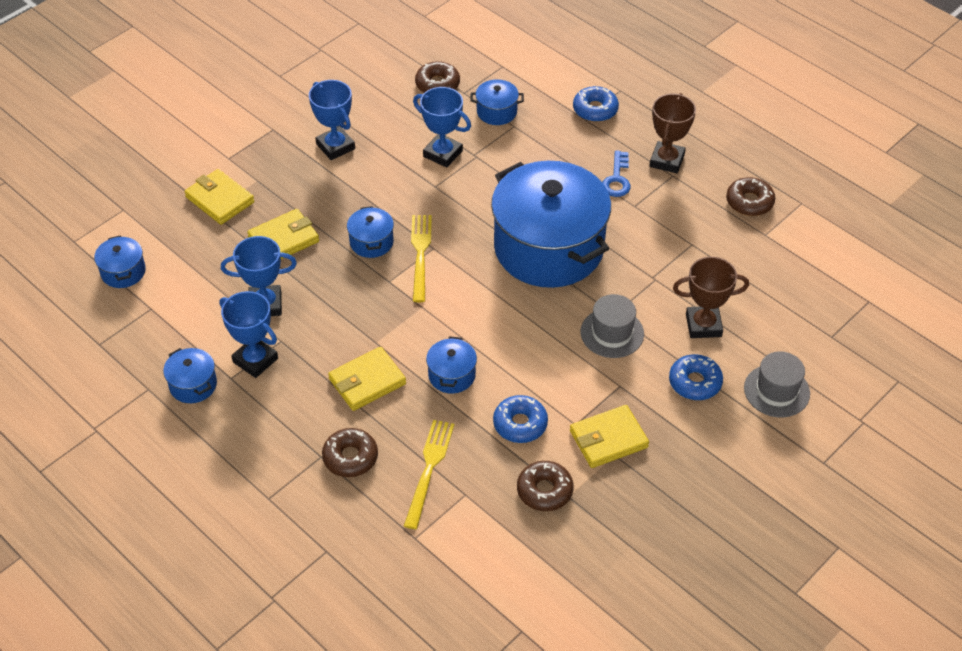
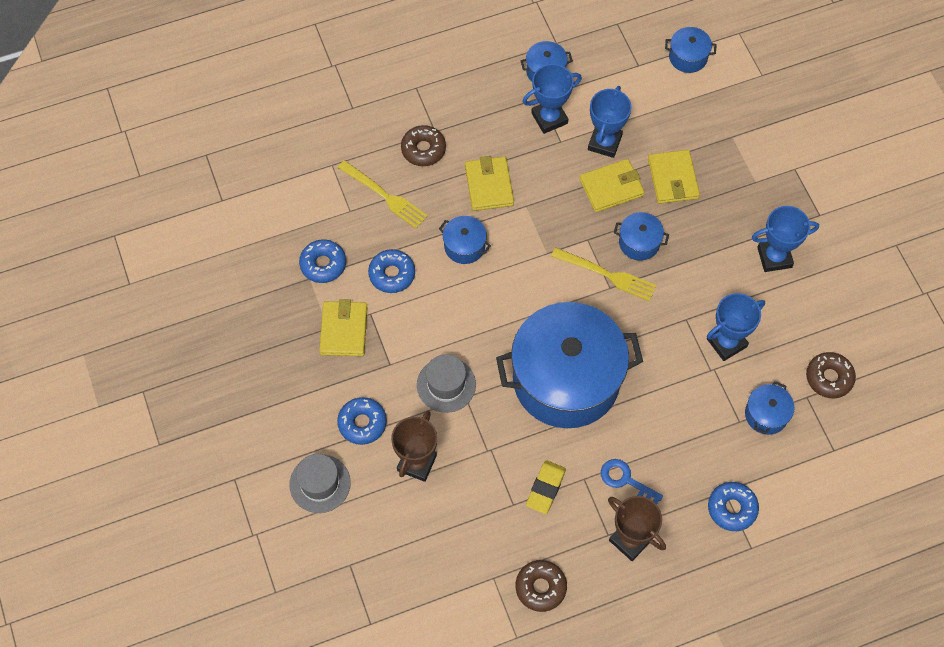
camera: 115 degrees right, 15 degrees up
yellow wallet [184,169,254,225] -> yellow wallet moved to [579,159,645,212]
brown donut [517,461,574,511] -> blue donut [299,240,346,283]
none -> yellow eraser [526,460,566,514]

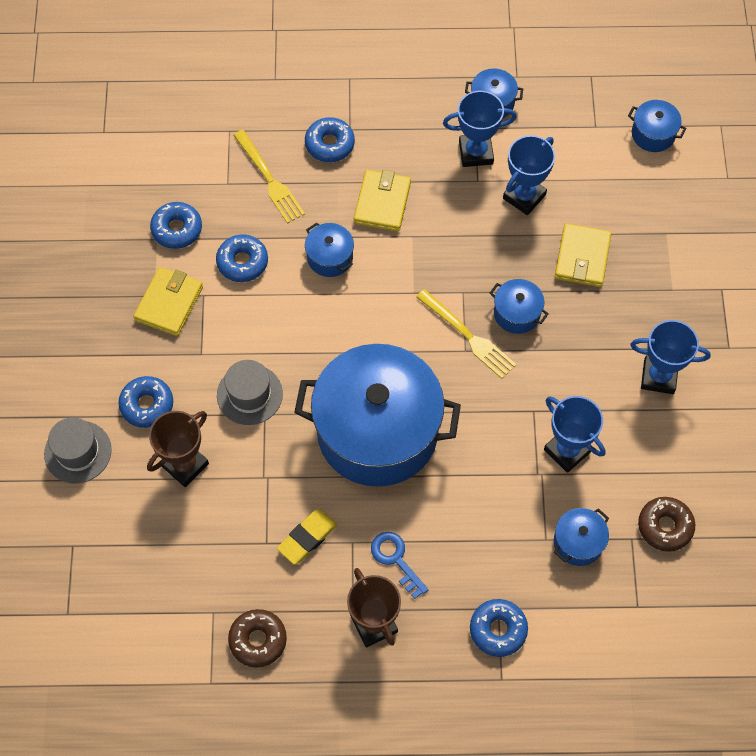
camera: 20 degrees right, 0 degrees up
brown donut [401,125,446,166] -> blue donut [305,117,355,162]
yellow wallet [579,159,645,212] -> none
blue trophy [707,293,765,361] -> blue trophy turned 60 degrees clockwise [544,396,605,473]

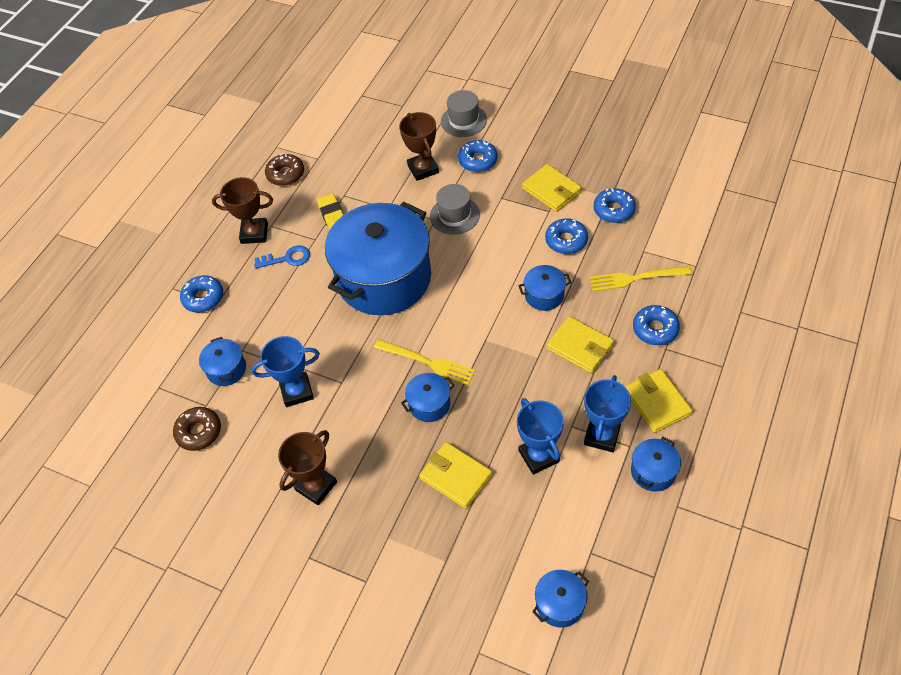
camera: 120 degrees right, 10 degrees down
yellow fork [416,289,517,379] -> yellow fork turned 135 degrees counterclockwise [374,339,475,385]
blue trophy [630,320,711,394] -> brown trophy [278,430,337,505]
none -> yellow wallet [625,369,693,433]

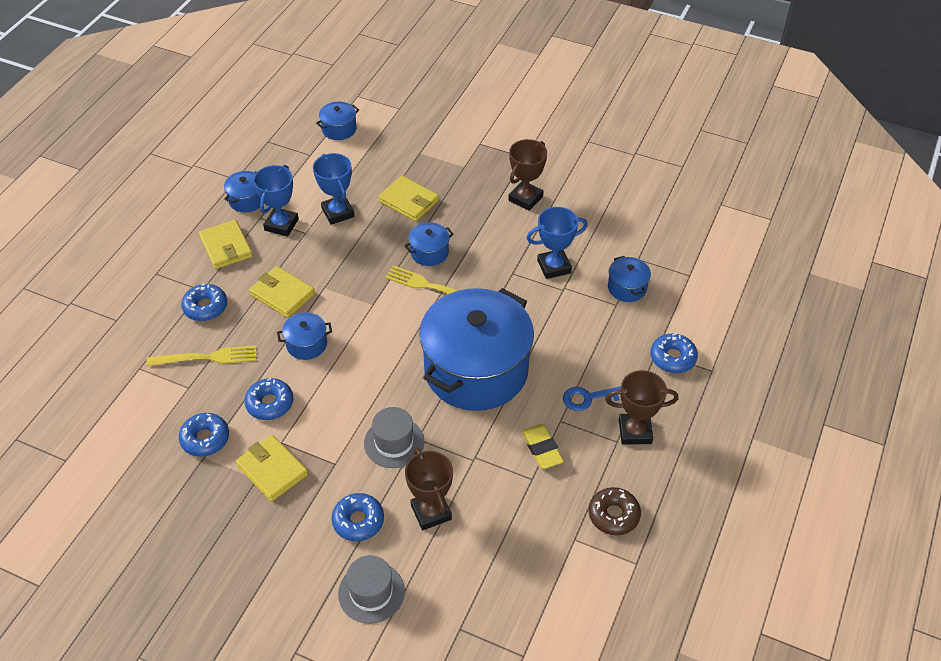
camera: 175 degrees right, 5 degrees down
brown donut [173,407,221,451] -> none

